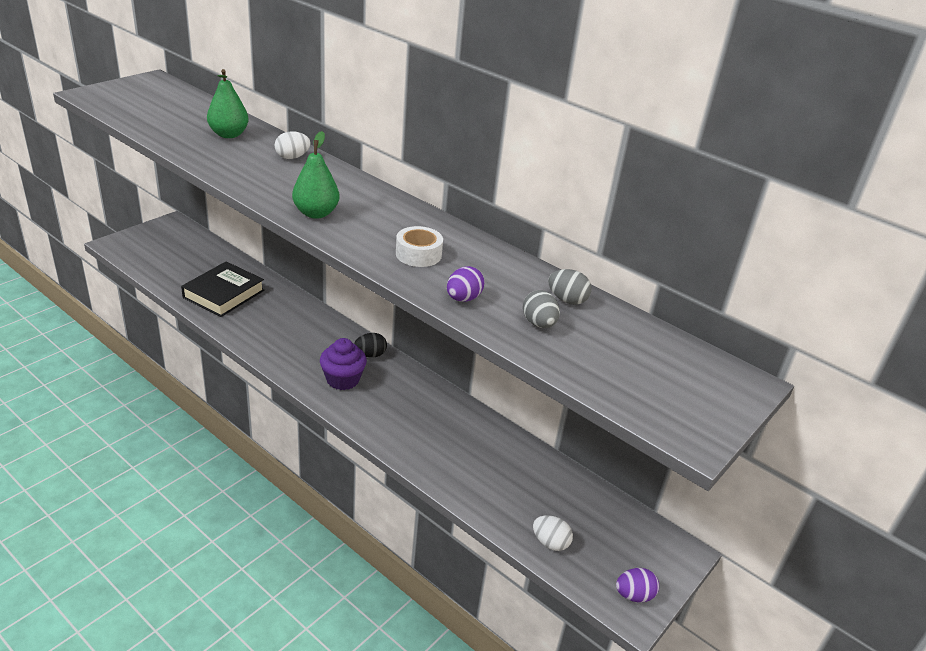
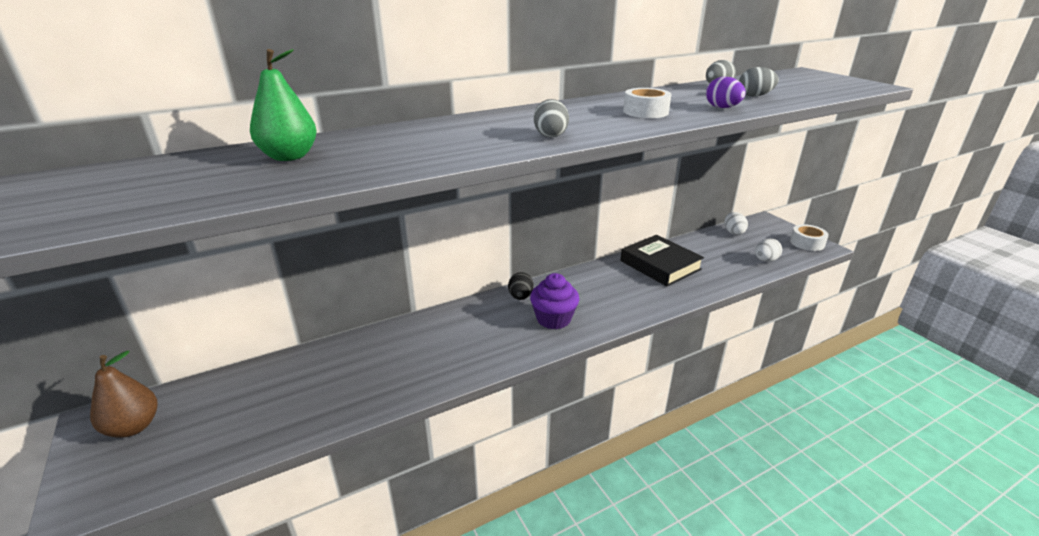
camera: 65 degrees left, 5 degrees down
black book [181,261,264,317] -> black book moved to [620,235,704,286]
white egg [275,132,311,159] -> white egg moved to [725,212,748,235]
green pear [292,131,340,219] -> grey egg [534,99,569,138]
purple egg [616,568,659,602] -> white tape [790,224,829,251]
none -> brown pear [90,351,157,438]

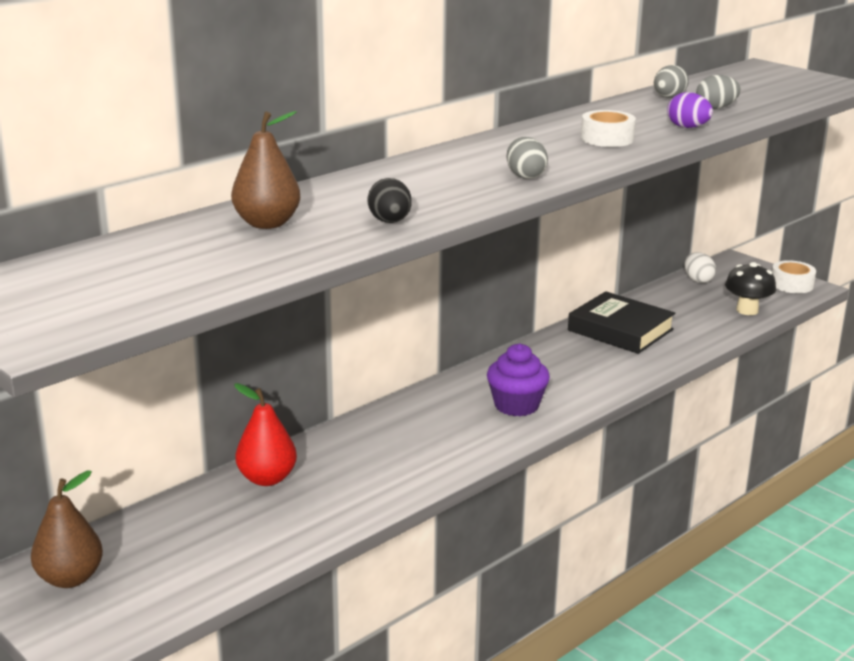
camera: 15 degrees left, 5 degrees down
green pear [250,49,317,161] -> brown pear [231,111,300,229]
black egg [508,272,534,300] -> black egg moved to [368,178,412,223]
white egg [755,239,782,262] -> black mushroom [725,262,776,315]
none -> red pear [234,383,297,486]

